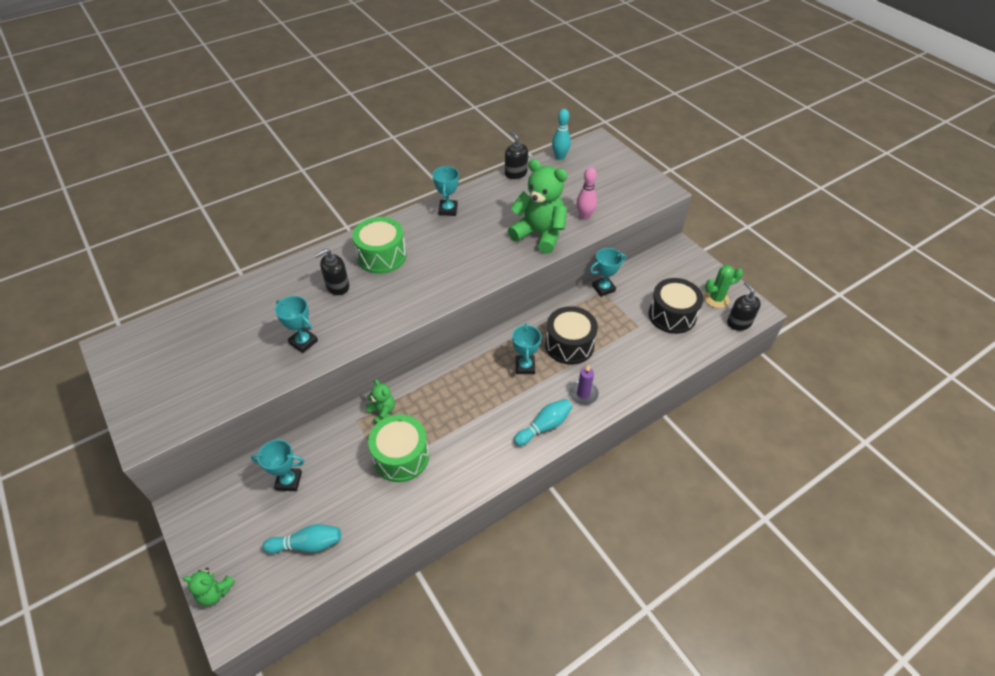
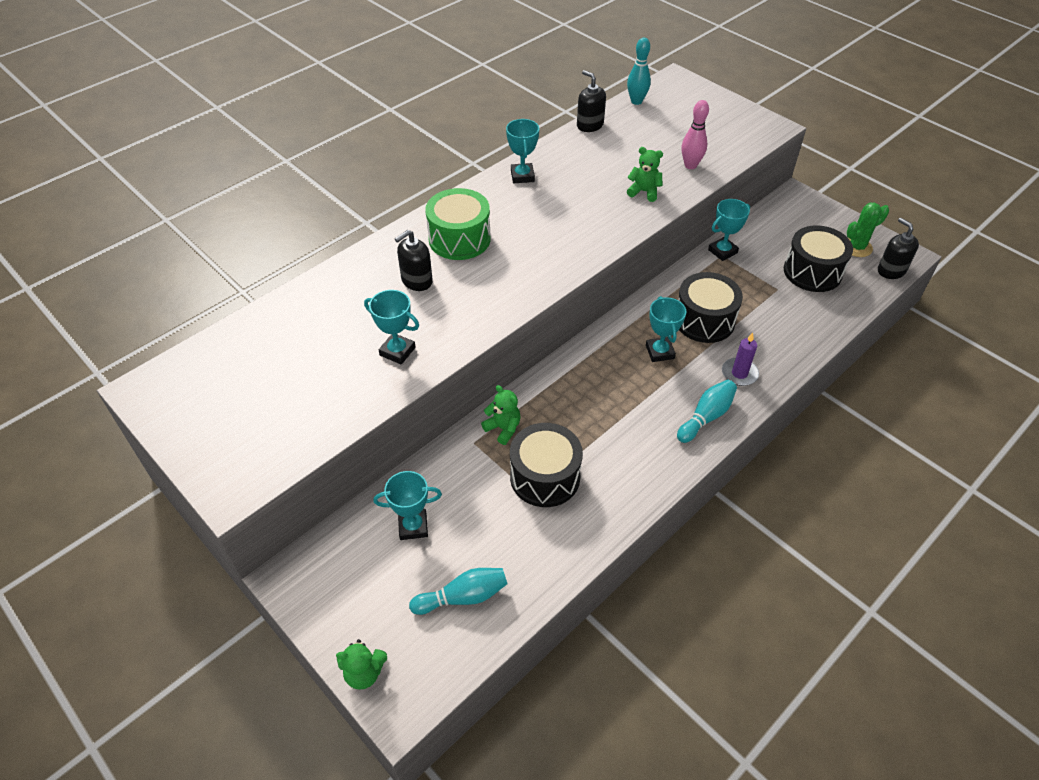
camera: 10 degrees left, 0 degrees up
green drum [368,415,429,482] -> black drum [510,423,583,507]
green teddy bear [508,159,567,254] -> green teddy bear [627,147,663,202], size x0.48

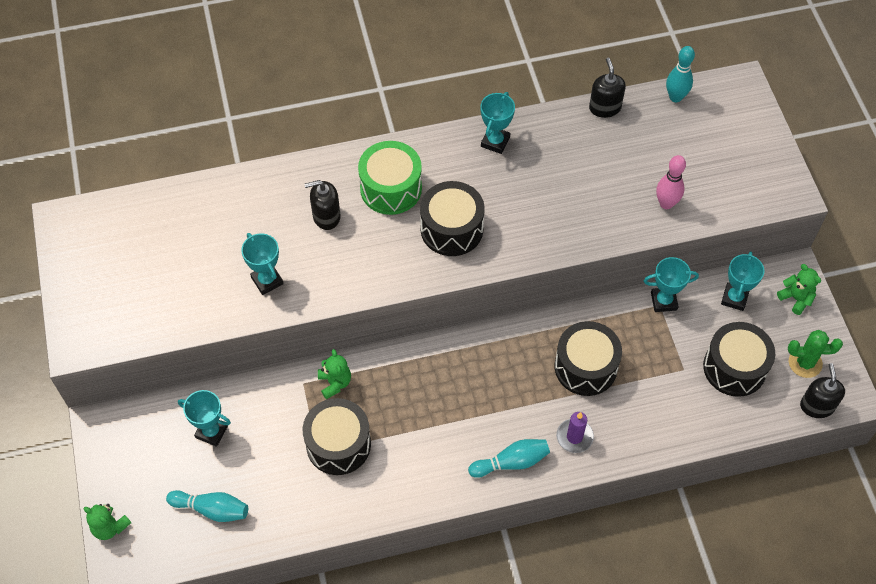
camera: 30 degrees right, 10 degrees up
green teddy bear [627,147,663,202] -> green teddy bear moved to [777,264,821,315]
turquoise trophy [646,296,686,362] -> turquoise trophy moved to [721,251,764,311]
none -> black drum [420,181,485,256]

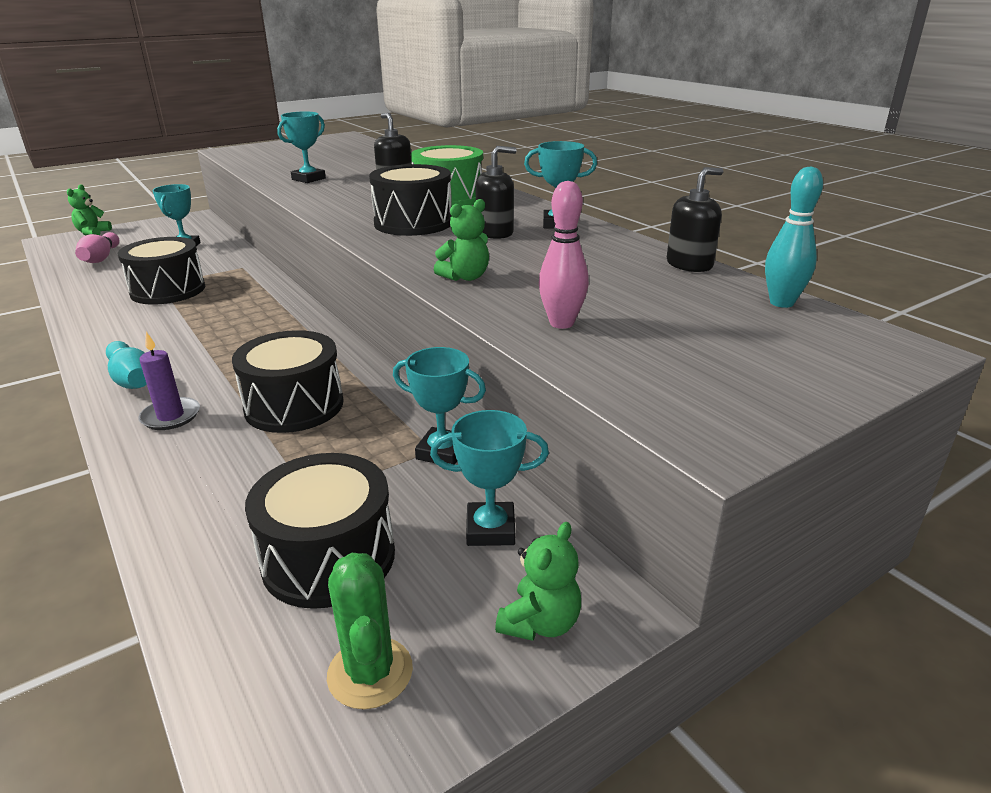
camera: 70 degrees right, 30 degrees down
turquoise bowling pin [166,490,248,522] -> pink bowling pin [75,232,119,263]
green teddy bear [318,349,351,399] -> green teddy bear moved to [434,199,489,281]
turquoise trophy [644,257,699,312] -> turquoise trophy turned 45 degrees counterclockwise [393,347,486,465]
black soap dispenser [800,363,845,418] -> black soap dispenser moved to [475,146,517,239]

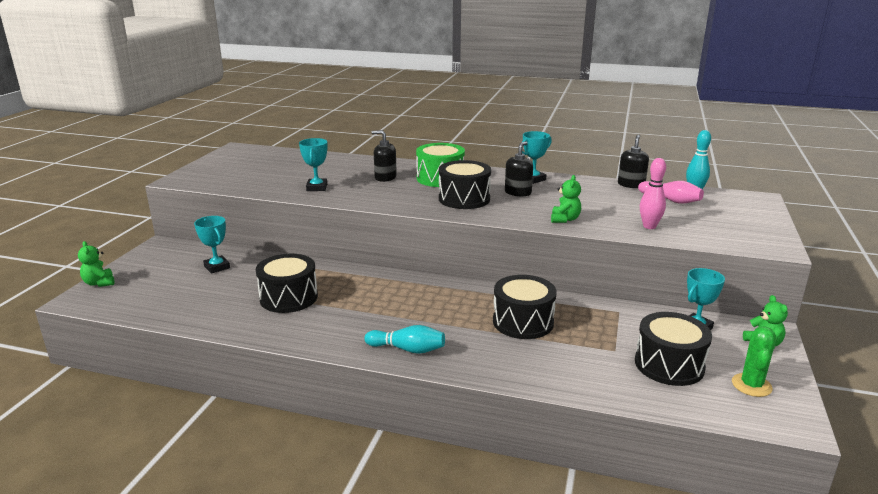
camera: 40 degrees left, 5 degrees down
pink bowling pin [75,232,119,263] -> pink bowling pin moved to [638,181,704,204]
purple candle [138,332,200,430] -> none
green cactus [327,553,413,709] -> green cactus turned 75 degrees clockwise [732,326,776,397]
turquoise trophy [393,347,486,465] -> none

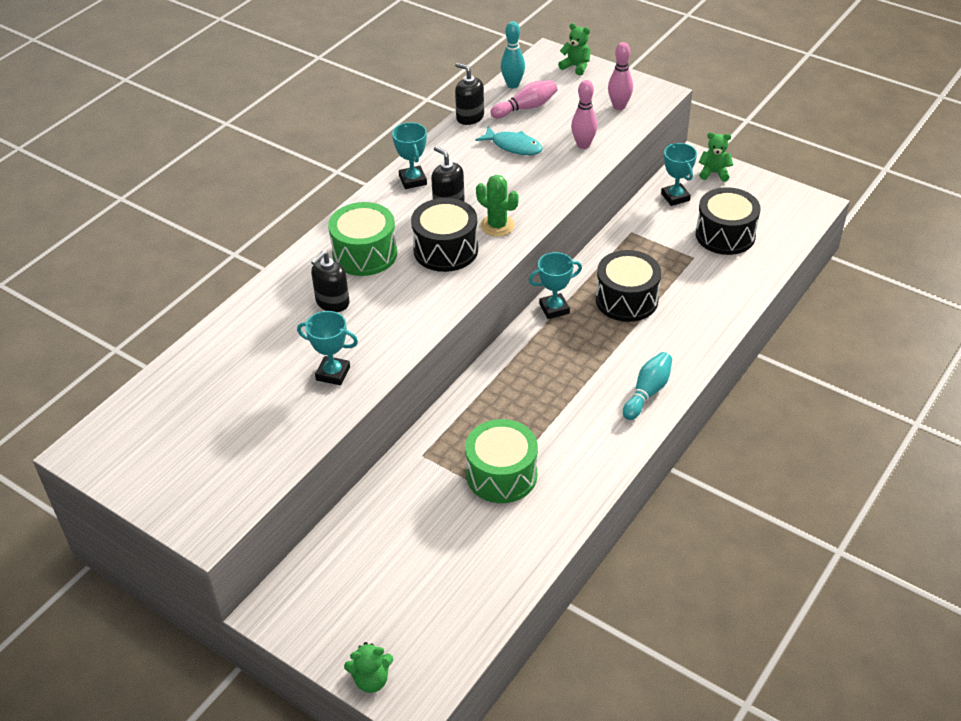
camera: 70 degrees left, 20 degrees up
turquoise trophy [194,216,230,274] -> turquoise trophy moved to [529,252,582,319]
black drum [256,254,318,313] -> green drum [465,419,538,503]
green teddy bear [551,175,581,223] -> green teddy bear moved to [558,23,591,76]
green cactus [732,326,776,397] -> green cactus moved to [476,175,519,237]
none -> turquoise fish [475,126,543,155]
none -> pink bowling pin [608,42,633,110]

